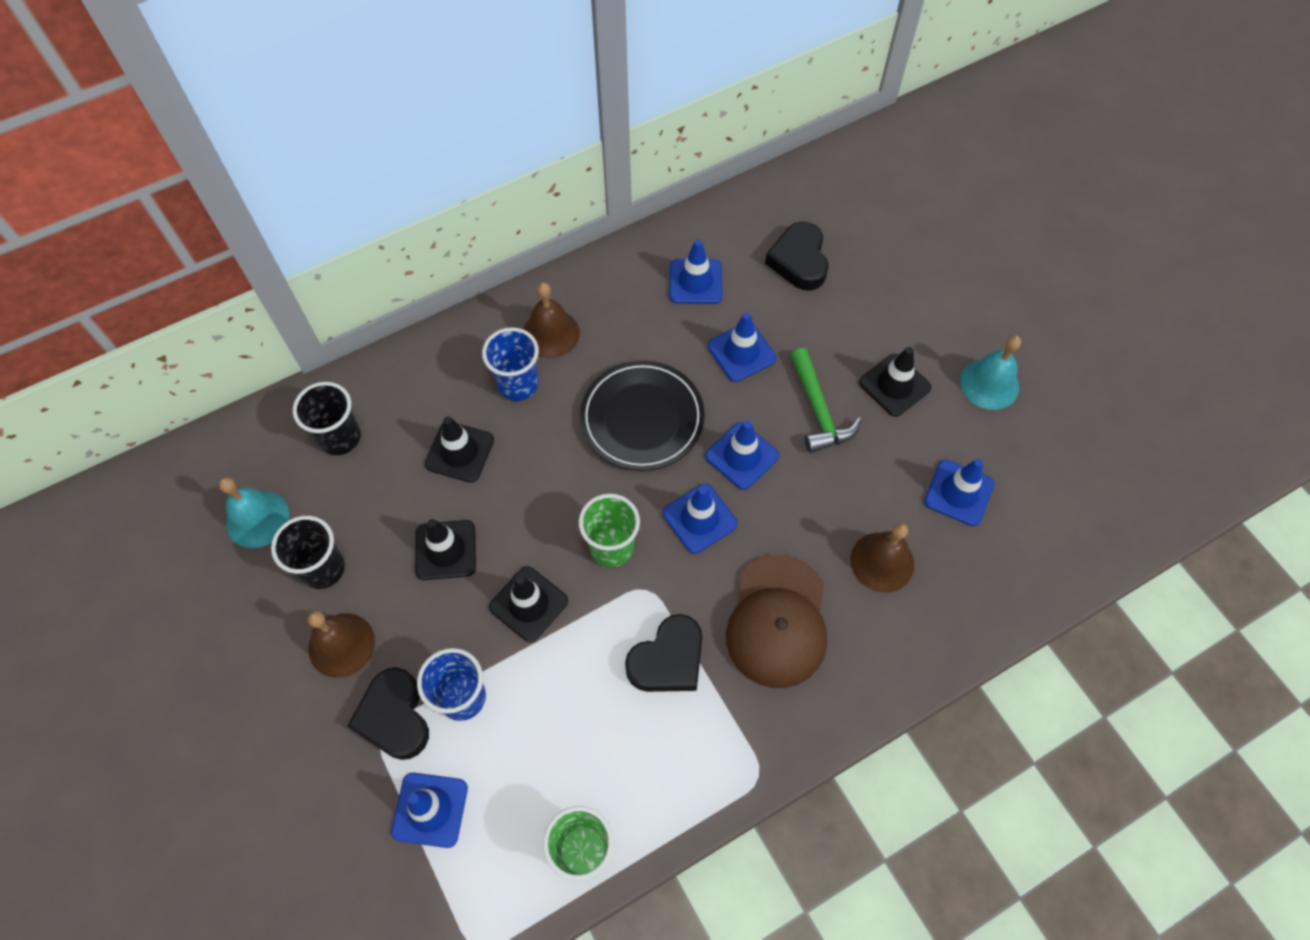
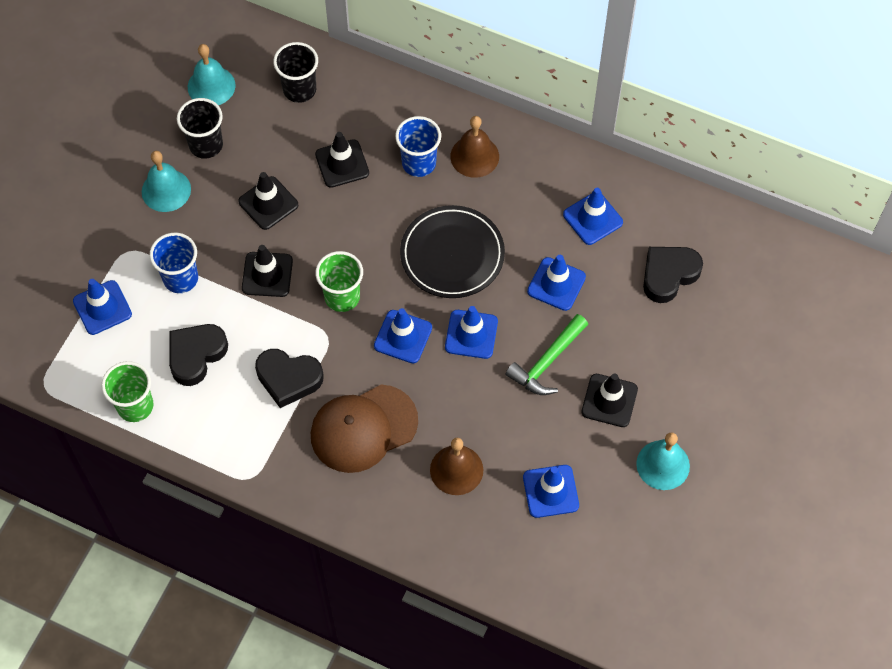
camera: 55 degrees right, 0 degrees up
brown bell [308,611,375,678] -> turquoise bell [142,151,191,212]
black heart [347,667,429,760] -> black heart moved to [169,324,228,386]

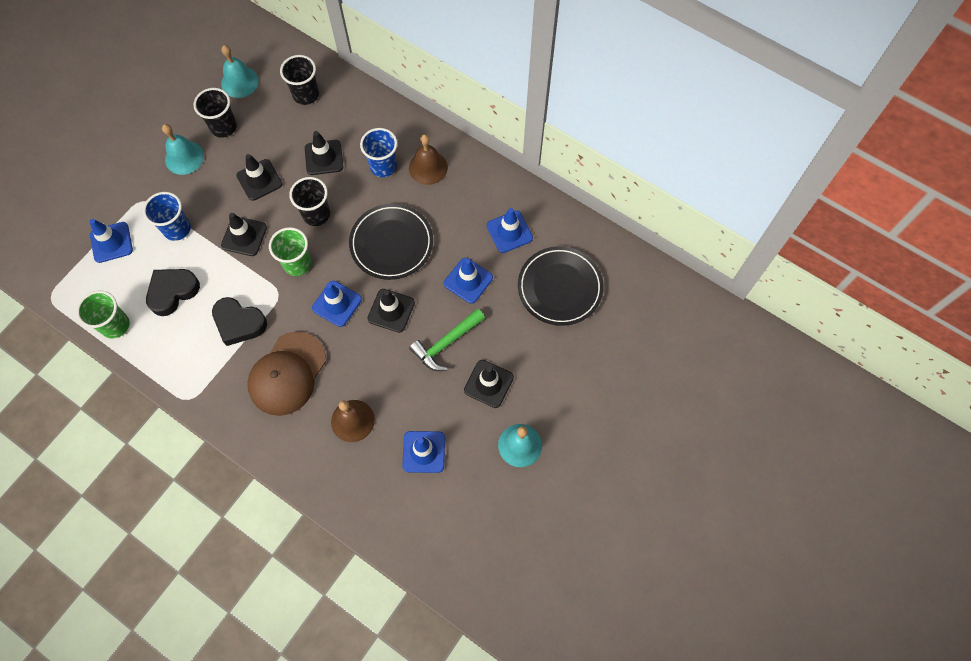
camera: 10 degrees right, 5 degrees up
brown cap [311,384,418,473] -> brown cap turned 45 degrees counterclockwise [247,332,326,416]
blue traffic cone [445,306,498,359] -> black traffic cone [367,289,415,333]
black heart [643,247,703,303] -> black plate [518,246,604,326]
none -> black cup [289,177,330,226]

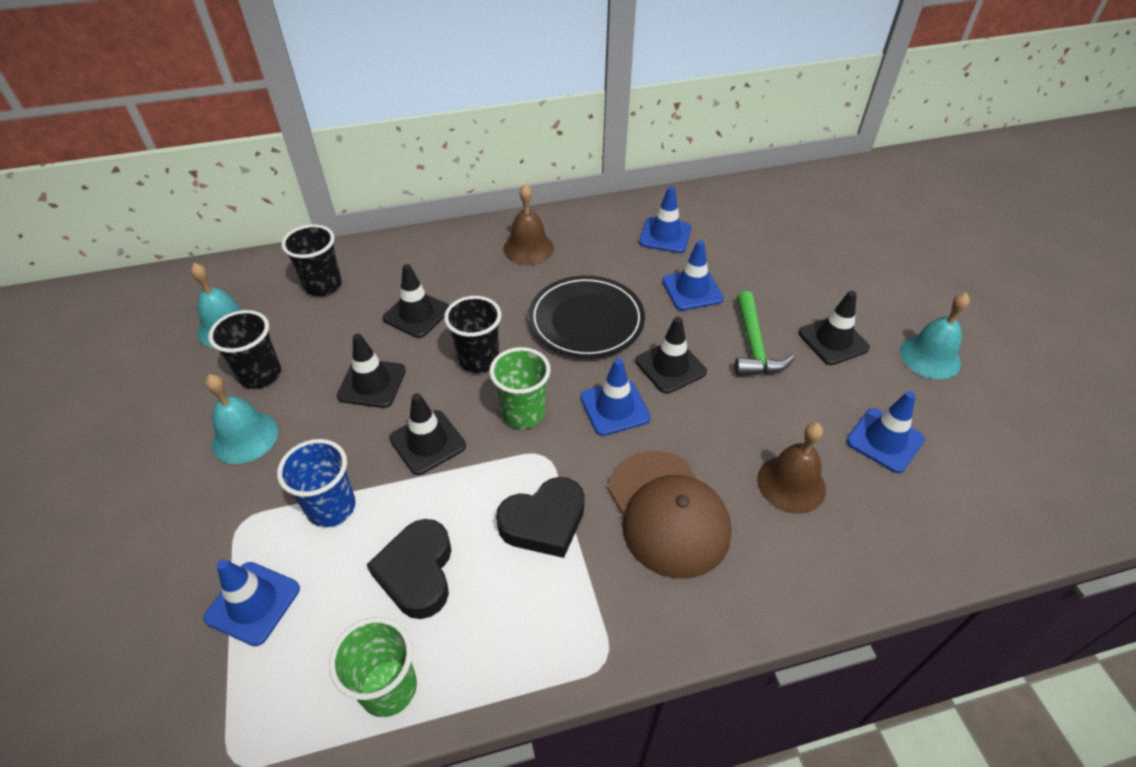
camera: 50 degrees left, 20 degrees down
blue cup [360,128,397,177] -> none
black plate [518,246,604,326] -> none

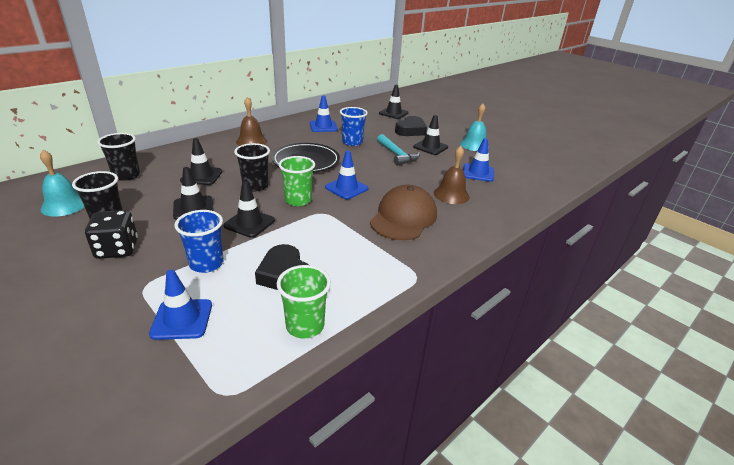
camera: 30 degrees left, 15 degrees down
turquoise bell [205,374,278,464] -> black dice [85,210,138,259]
black heart [496,477,585,558] -> black heart moved to [395,116,427,136]
brown cap [608,451,732,579] -> brown cap turned 105 degrees counterclockwise [370,185,437,240]
black traffic cone [635,317,707,394] -> black traffic cone moved to [379,85,409,119]
blue traffic cone [662,240,723,310] -> blue cup [340,107,368,146]
green hammer [735,291,794,376] -> turquoise hammer [377,134,420,166]

